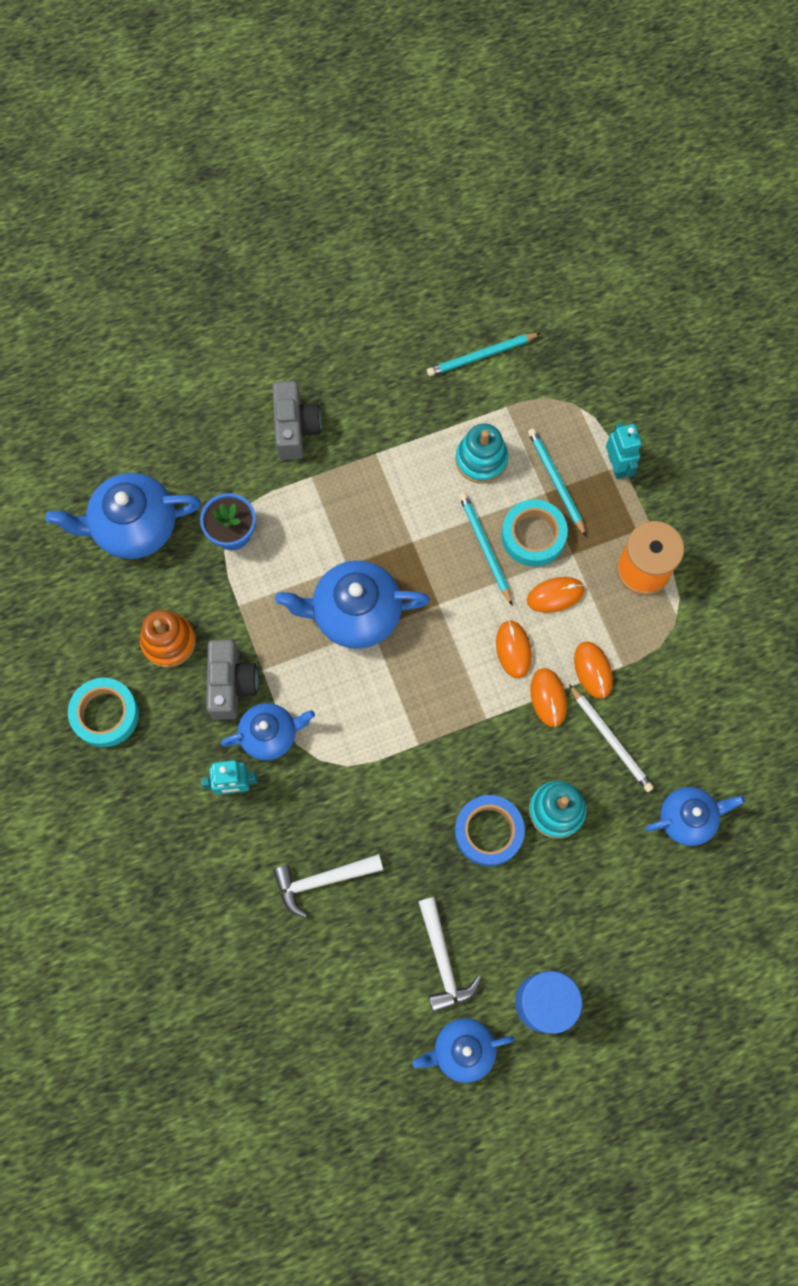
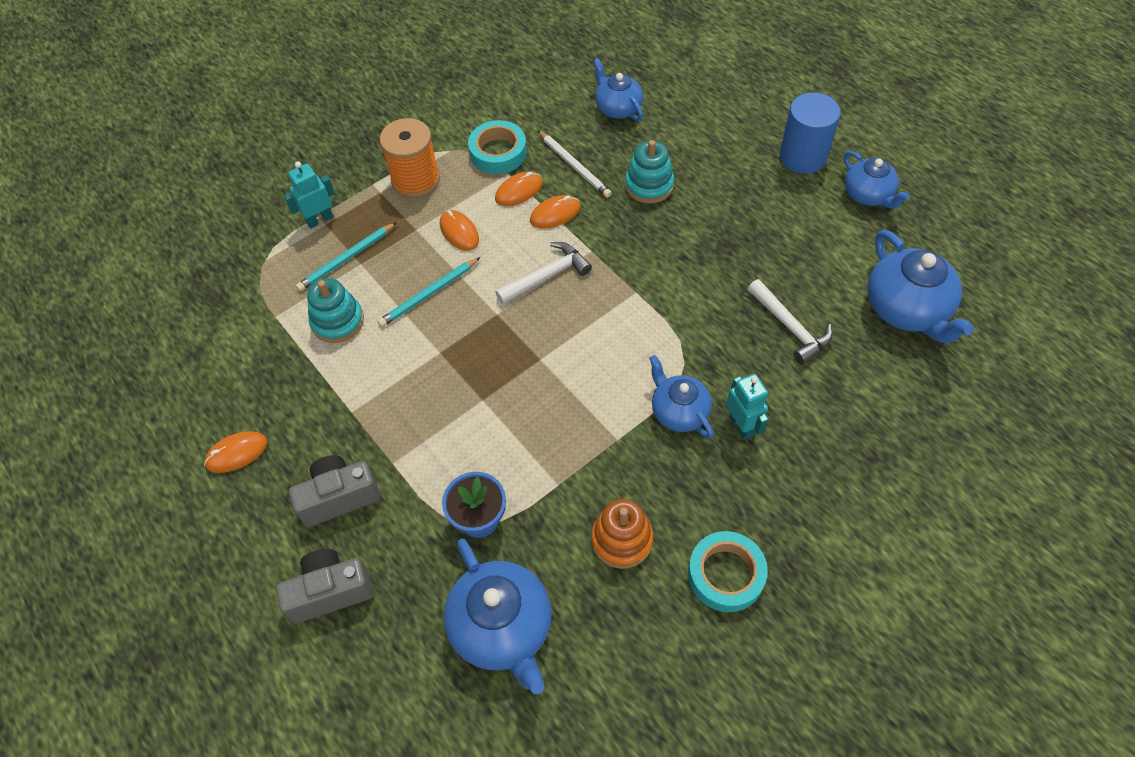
camera: 105 degrees left, 15 degrees down
grey camera [206,640,258,720] -> grey camera moved to [276,549,374,624]
blue teapot [275,560,430,649] -> blue teapot moved to [868,230,974,344]
white hammer [418,897,482,1012] -> white hammer moved to [495,242,592,304]
turquoise pencil [427,333,541,376] -> none
blue tape [455,795,525,866] -> none
orange mouse [496,620,532,678] -> orange mouse moved to [204,431,267,473]
turquoise tape [501,499,568,567] -> turquoise tape moved to [468,120,527,174]
white pencil [569,684,654,792] -> white pencil turned 105 degrees clockwise [538,130,612,198]

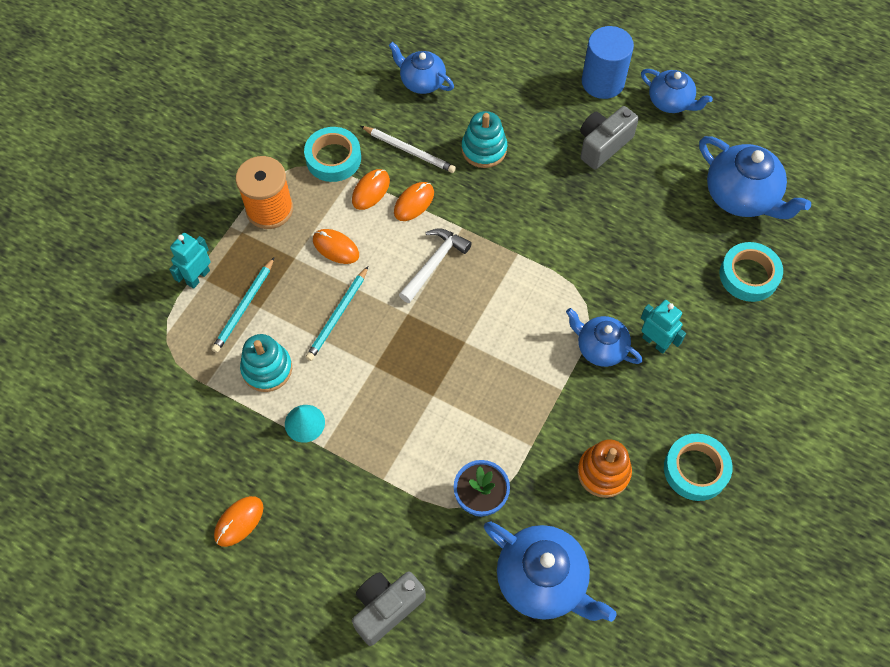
camera: 25 degrees left, 5 degrees up
grey camera [289,455,381,527] -> grey camera moved to [580,106,639,170]
white hammer [748,279,833,365] -> none
none -> turquoise cone [285,405,325,443]
none -> turquoise tape [720,242,783,302]

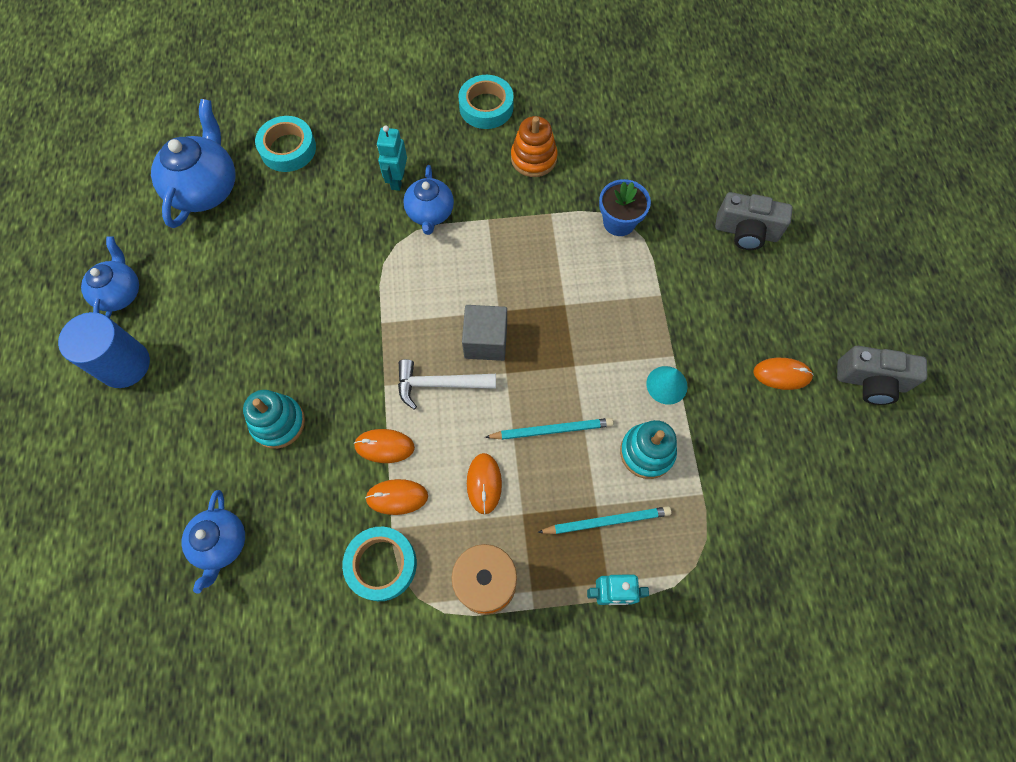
camera: 125 degrees left, 5 degrees up
white pencil [361,126,456,173] -> none
blue teapot [484,521,617,622] -> none
grey camera [580,106,639,170] -> grey camera moved to [837,346,927,405]
none -> grey cube [462,305,507,361]

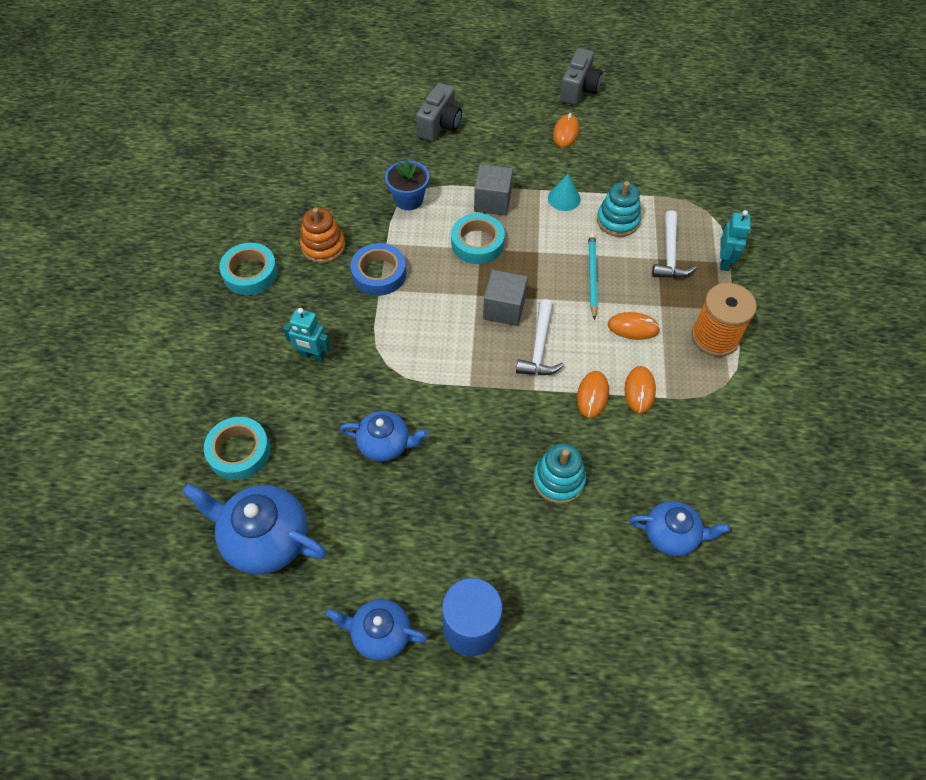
camera: 80 degrees left, 10 degrees down
turquoise tape [342,527,417,601] -> turquoise tape moved to [451,213,505,264]
blue teapot [403,165,454,235] -> blue teapot moved to [340,411,428,462]
turquoise pencil [537,506,672,534] -> white hammer [652,210,696,278]
none -> blue tape [351,243,406,296]
none -> grey cube [474,164,513,216]

